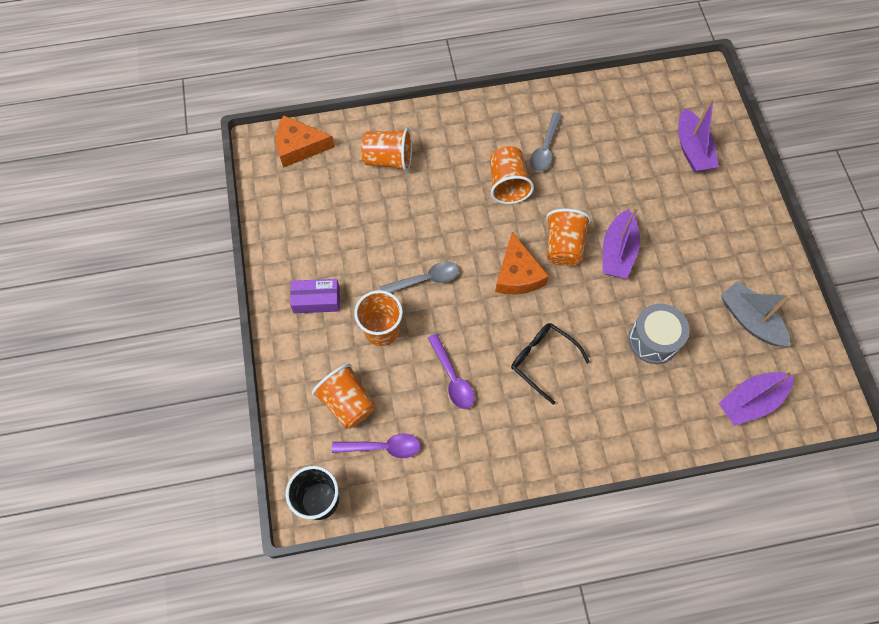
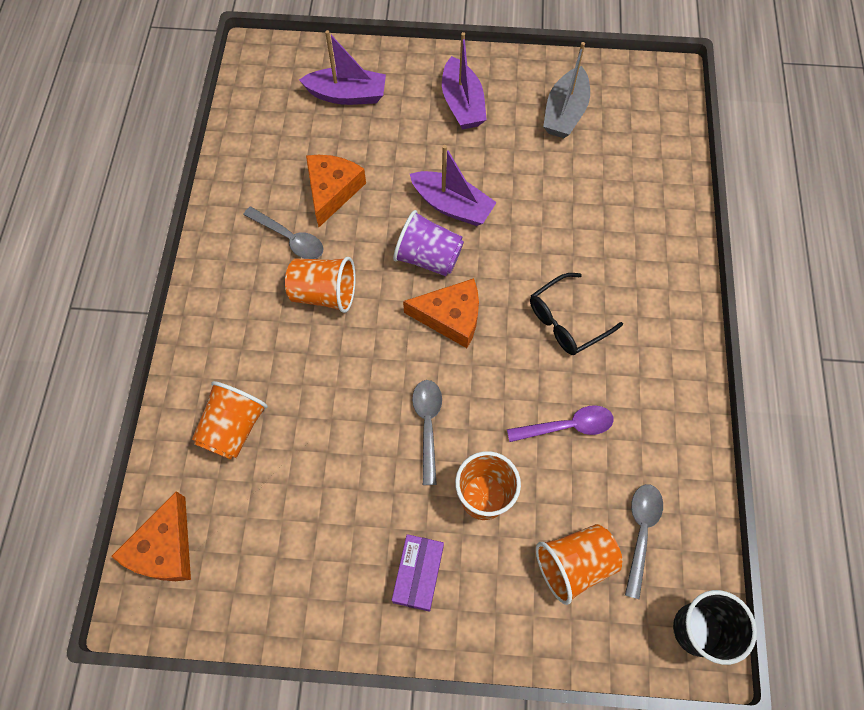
camera: 75 degrees left, 0 degrees up
purple spoon [332,434,421,458] -> grey spoon [625,484,663,599]
orange cup [546,209,591,266] -> purple cup [393,210,464,276]
grey drum [628,304,689,364] -> none
purple boat [719,371,794,426] -> purple boat moved to [442,32,487,130]
grey boat [721,281,791,346] -> grey boat turned 45 degrees counterclockwise [543,42,590,138]
none -> orange cheese [306,155,366,227]

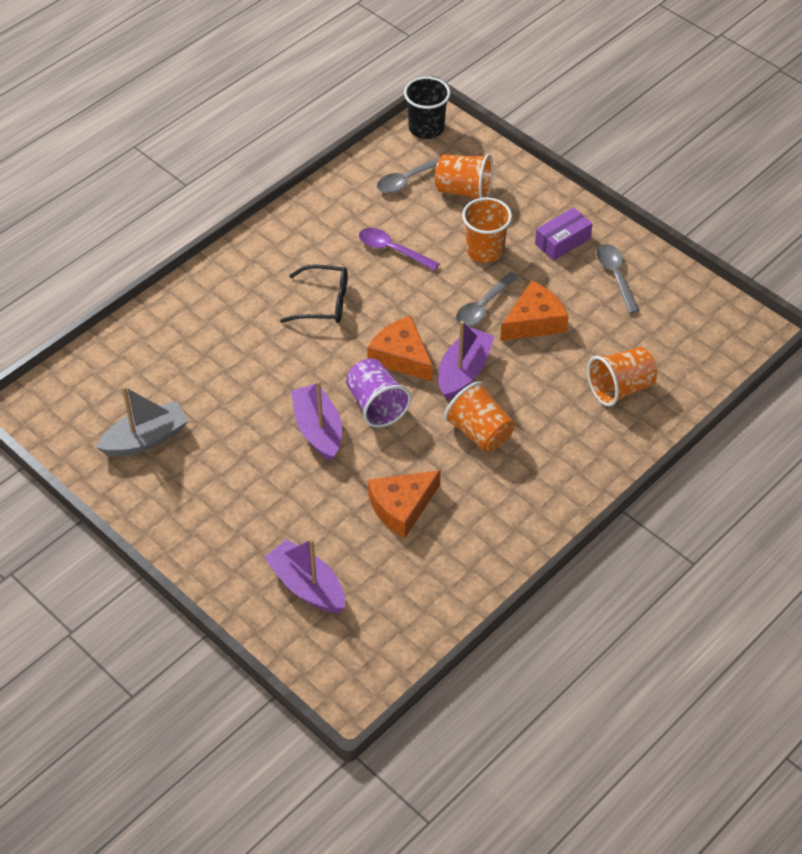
camera: 140 degrees left, 15 degrees down
orange cheese [111,491,191,581] -> orange cheese moved to [500,281,569,341]
grey spoon [243,207,323,259] -> grey spoon moved to [596,244,639,314]
purple boat [442,32,487,130] -> purple boat moved to [439,321,495,400]

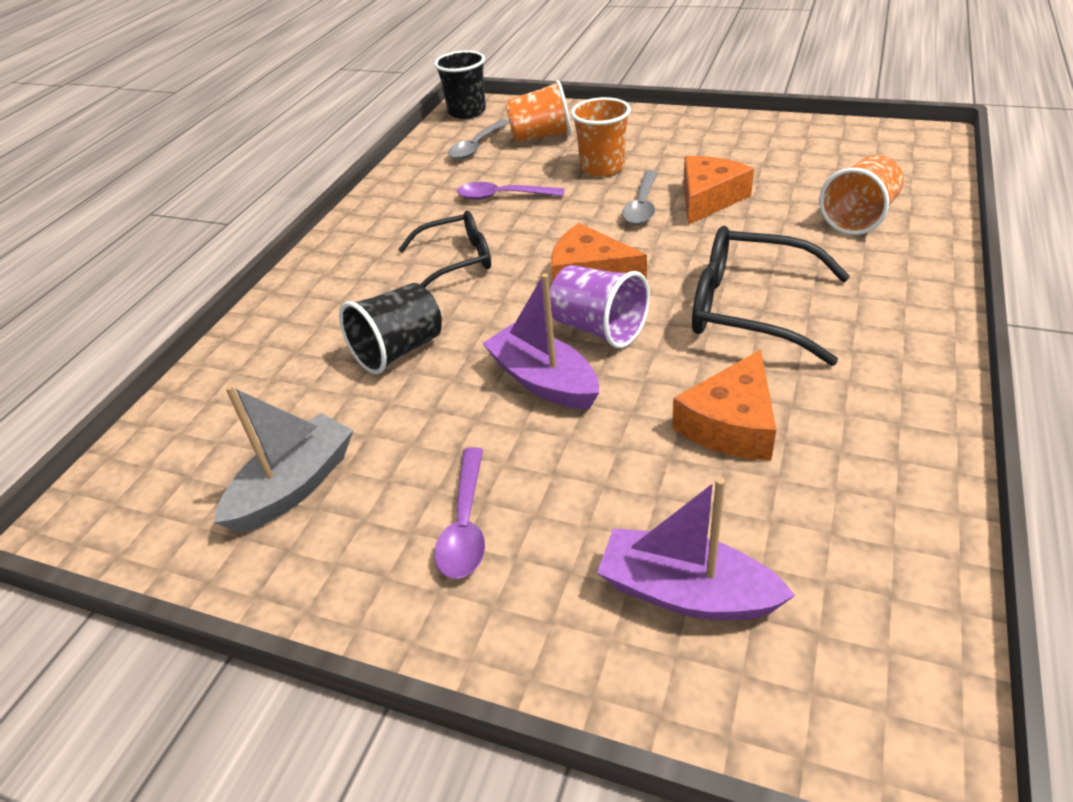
camera: 20 degrees left, 10 degrees down
purple boat [439,321,495,400] -> none
orange cup [444,382,515,452] -> black glasses [692,226,850,366]
purple box [535,207,593,261] -> none
grey spoon [596,244,639,314] -> none
none -> black cup [339,283,442,374]
none -> purple spoon [434,447,485,579]

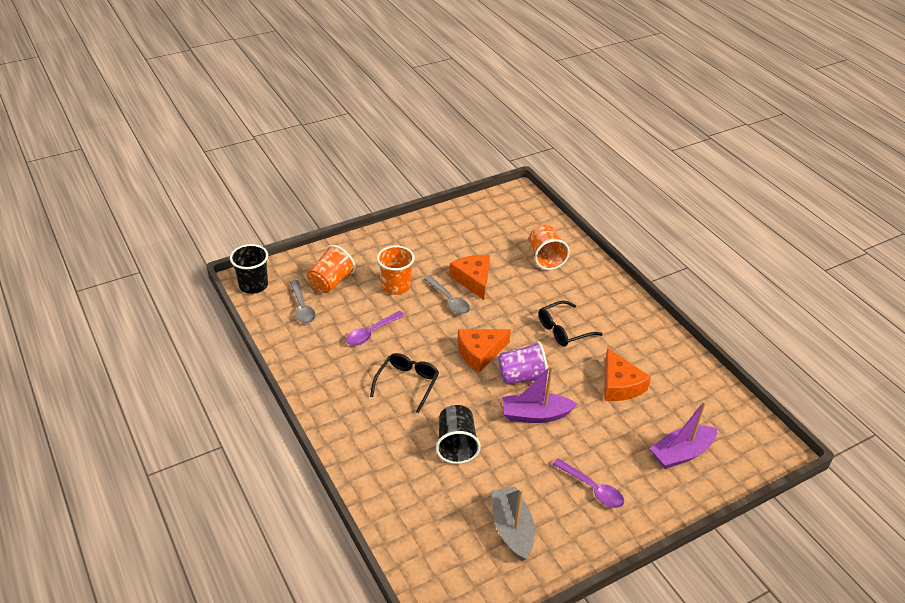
camera: 55 degrees left, 0 degrees up
black glasses [692,226,850,366] -> black glasses [539,301,603,346], size x0.66

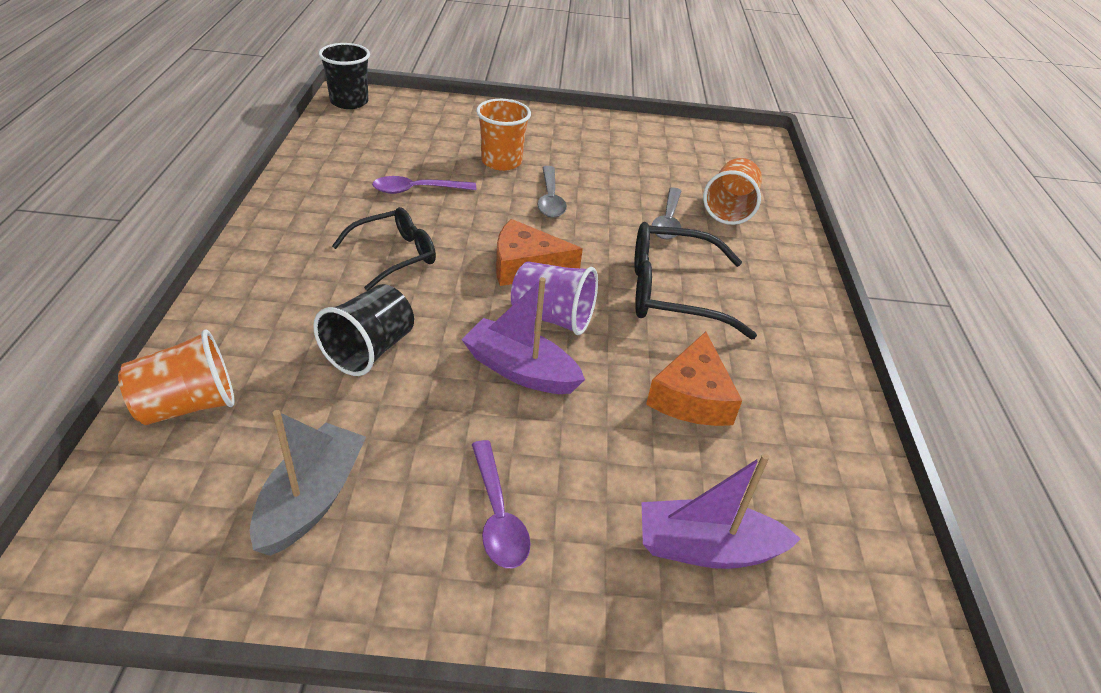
camera: 30 degrees right, 0 degrees up
grey spoon [290,280,316,324] -> grey spoon moved to [652,187,681,239]
orange cup [307,245,356,293] -> orange cup moved to [118,330,235,425]
orange cheese [449,255,490,300] -> none
black glasses [539,301,603,346] -> black glasses [634,222,757,339], size x1.51

